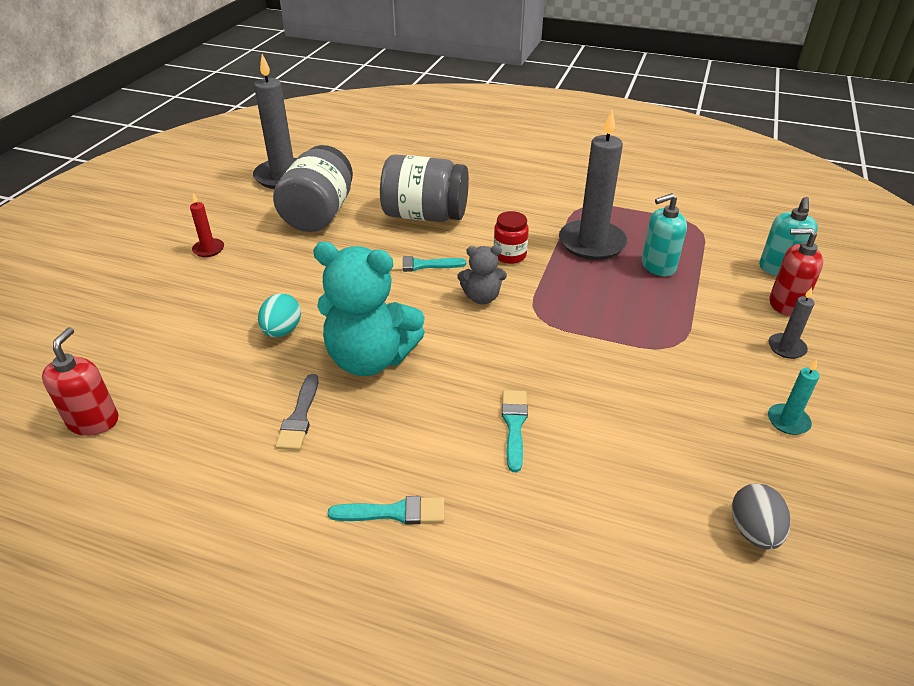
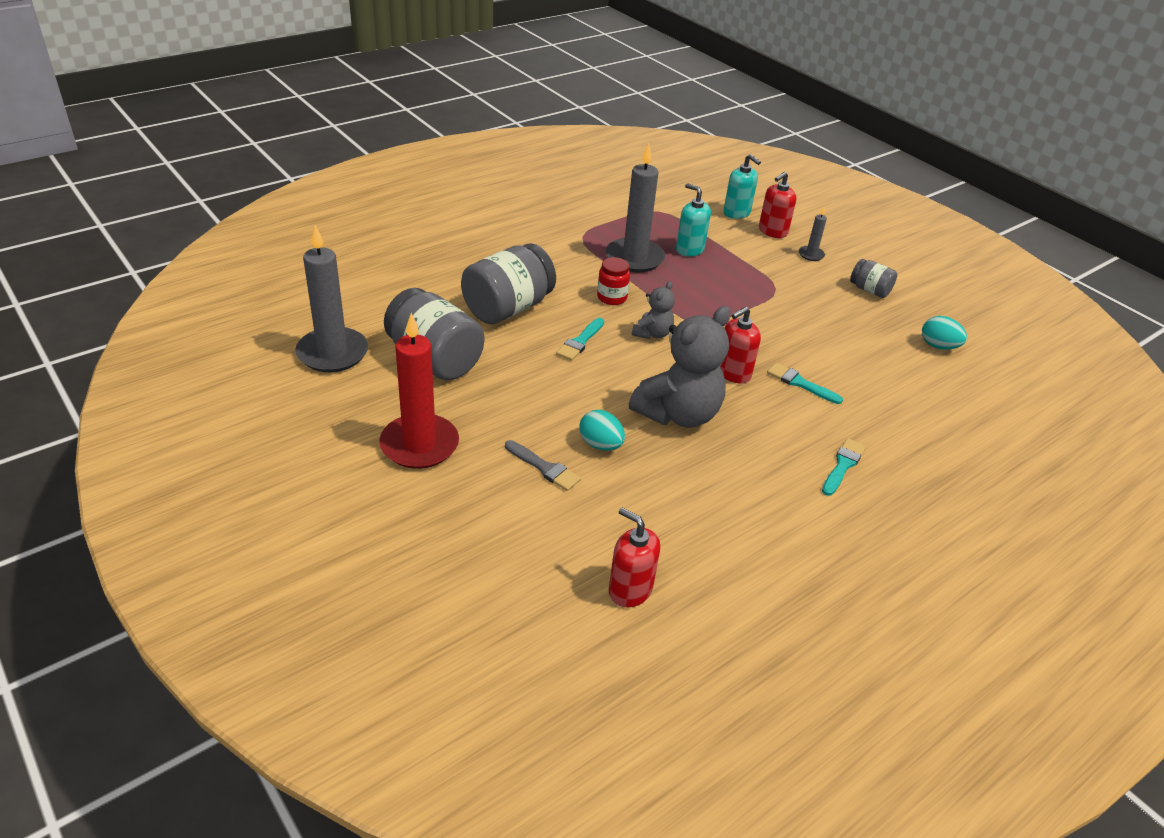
camera: 60 degrees left, 0 degrees up
red candle [190,193,224,257] -> red candle [379,313,459,469], size x2.19
grey brush [275,374,318,450] -> grey brush moved to [505,440,581,491]
turquoise teddy bear [313,242,425,376] -> grey teddy bear [629,306,731,428]
turquoise soap dispenser [642,193,687,276] -> turquoise soap dispenser turned 120 degrees clockwise [676,183,711,257]
grey egg [732,484,791,550] -> turquoise egg [922,316,967,350]
turquoise candle [768,359,819,435] -> grey jar [850,259,897,298]
none -> red soap dispenser [720,307,761,383]

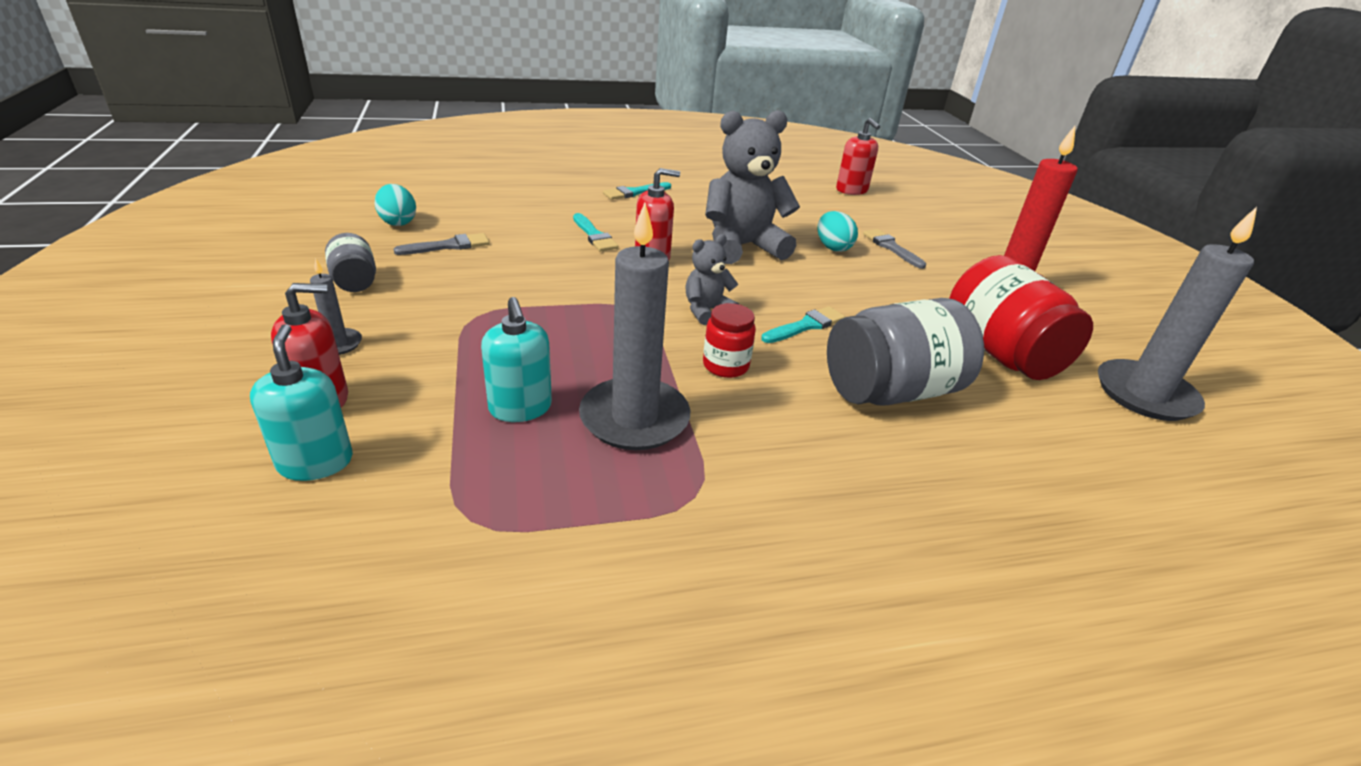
camera: 155 degrees left, 5 degrees down
grey jar [384,288,484,380] -> red jar [949,255,1093,380]
none -> grey brush [394,233,490,255]

